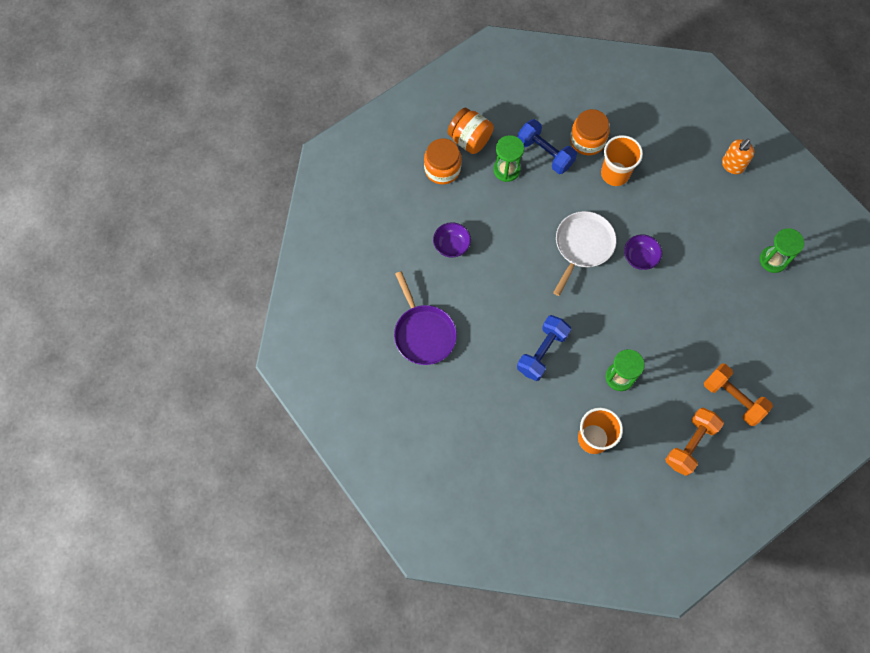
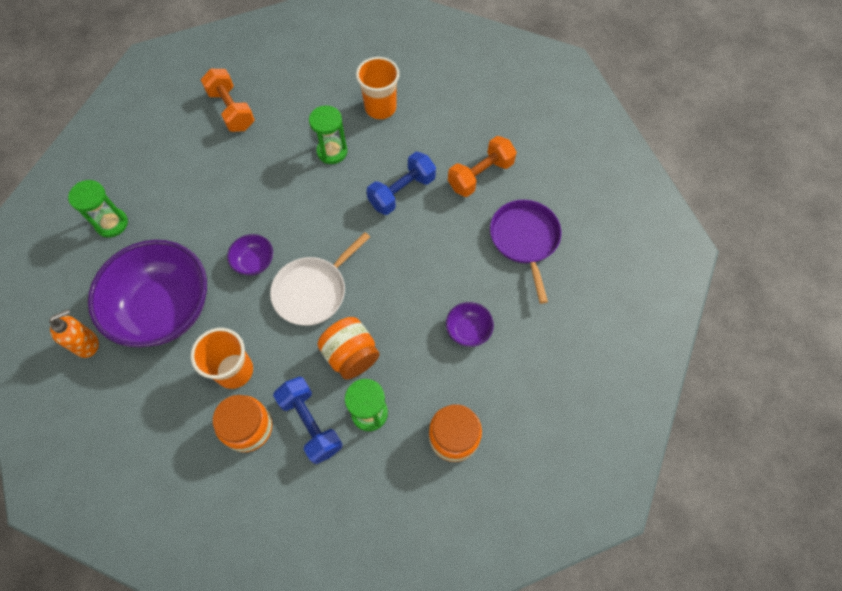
camera: 165 degrees left, 5 degrees down
orange jar [447,108,494,154] -> orange jar moved to [318,317,380,380]
orange dumbbell [665,408,724,476] -> orange dumbbell moved to [448,136,517,197]
none -> purple bowl [88,240,207,347]

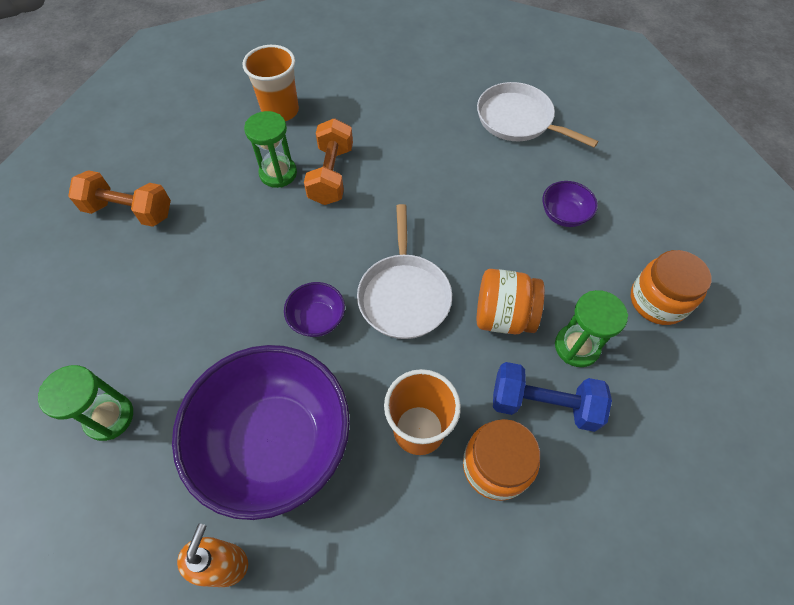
camera: 45 degrees left, 5 degrees down
blue dumbbell [366,152,436,215] -> none
orange dumbbell [448,136,517,197] -> orange dumbbell moved to [304,118,353,205]
purple pan [490,200,562,304] -> white pan [477,82,599,148]

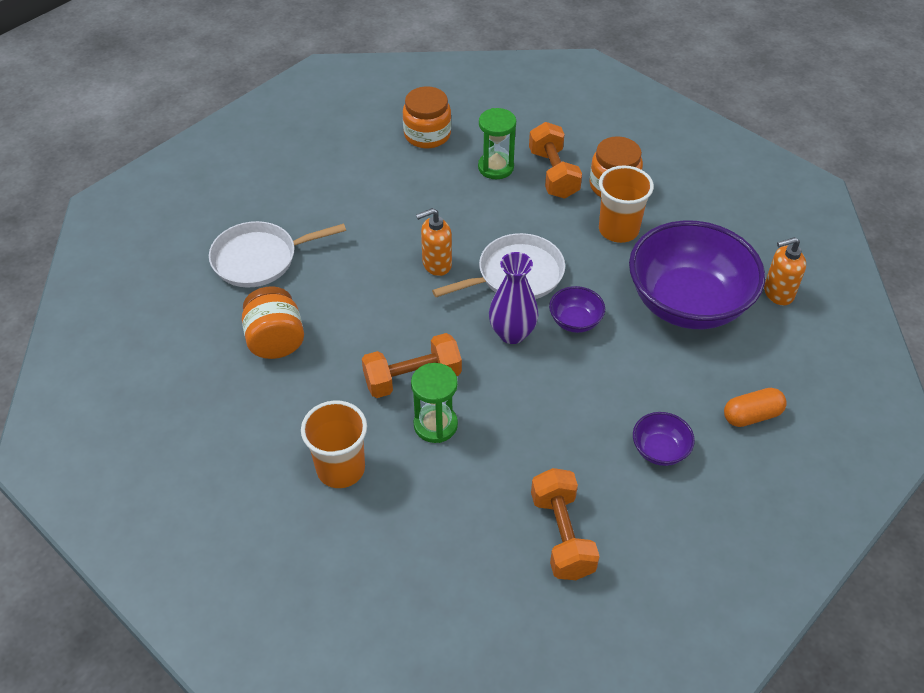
camera: 115 degrees left, 10 degrees down
green hourglass [38,365,133,441] -> orange capsule [724,388,787,427]
white pan [477,82,599,148] -> white pan turned 60 degrees clockwise [209,221,346,287]
orange jar [477,269,545,334] -> orange jar moved to [242,286,304,359]
blue dumbbell [493,362,612,432] -> orange dumbbell [529,122,582,199]
purple bowl [542,181,598,227] -> purple bowl moved to [633,412,695,466]
none -> orange soap dispenser [416,208,452,276]
none -> purple vase [489,252,538,344]

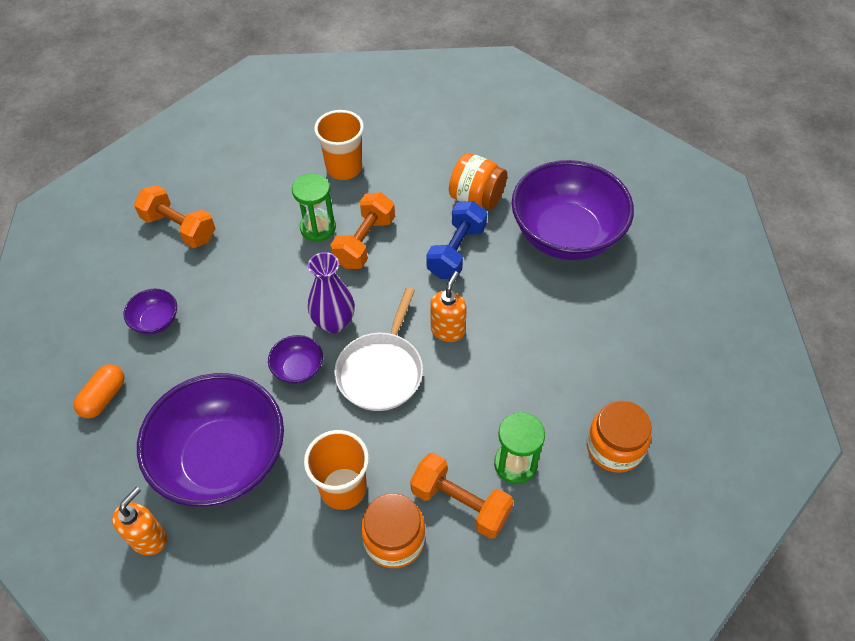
camera: 135 degrees right, 5 degrees up
white pan [209,221,346,287] -> purple bowl [512,160,634,260]
none -> blue dumbbell [426,201,487,279]

